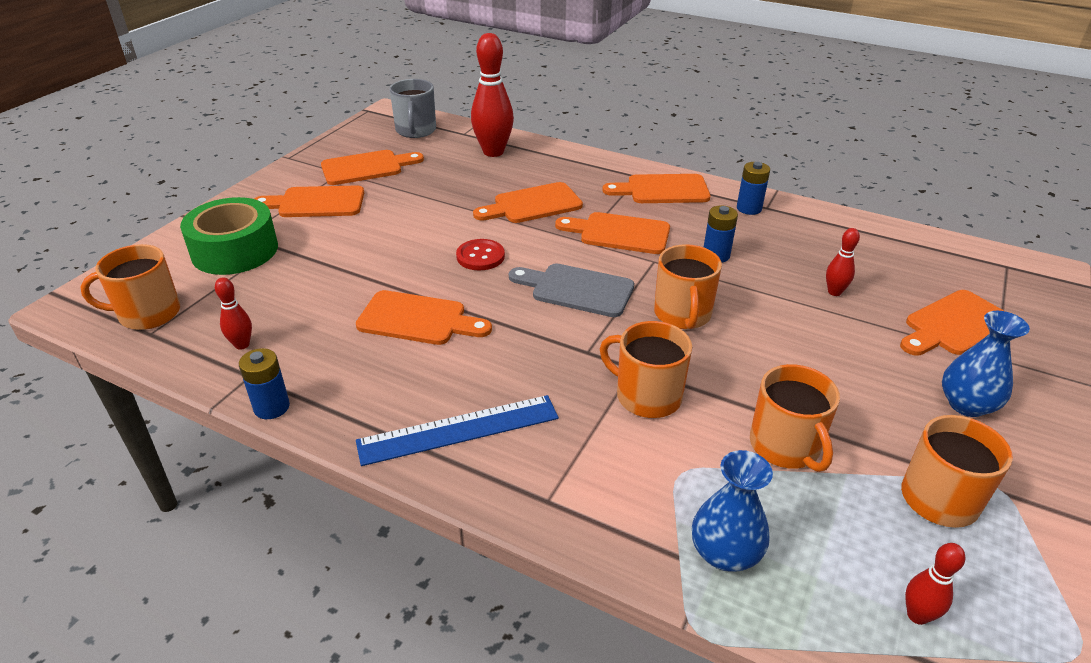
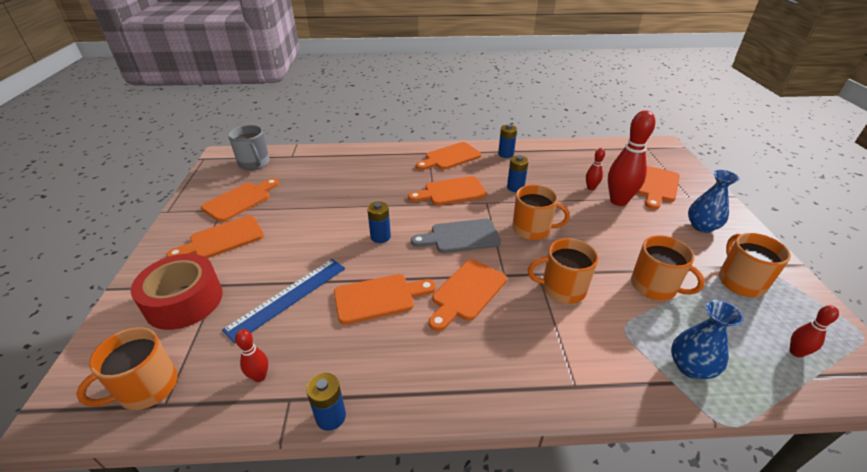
camera: 30 degrees left, 0 degrees up
green tape [180,197,278,275] -> red tape [131,254,223,330]
blue ruler [356,395,559,466] -> blue ruler moved to [222,259,345,343]
red button [456,239,505,270] -> blue battery [367,202,391,243]
red bowling pin [471,33,514,157] -> red bowling pin moved to [608,110,655,206]
orange cutting board [473,182,583,223] -> orange cutting board moved to [429,260,507,331]
orange mug [654,244,722,329] -> orange mug turned 45 degrees counterclockwise [512,185,570,240]

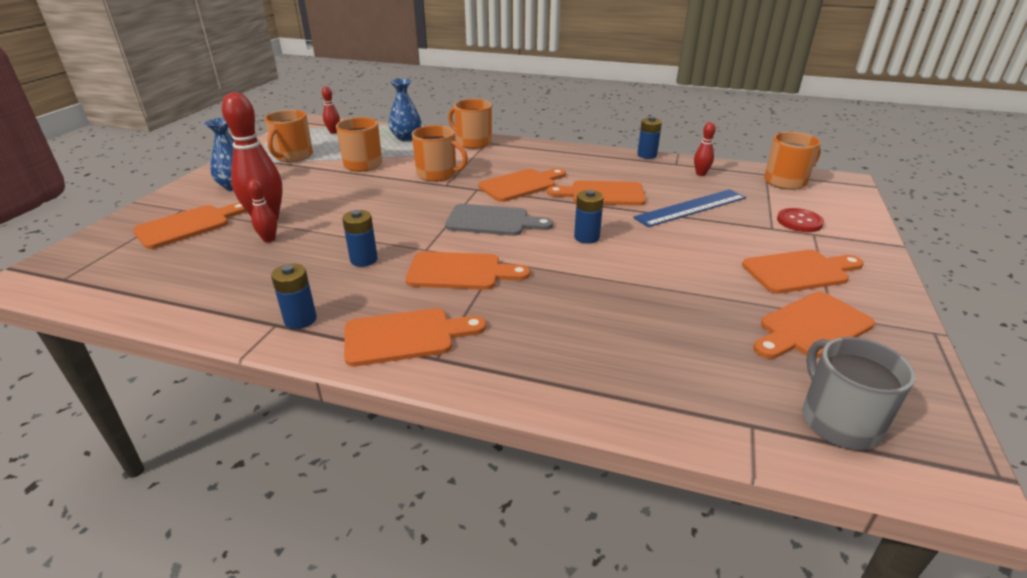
camera: 160 degrees left, 5 degrees down
red tape [131,254,223,330] -> red button [777,208,824,232]
orange mug [512,185,570,240] -> orange mug moved to [448,99,492,149]

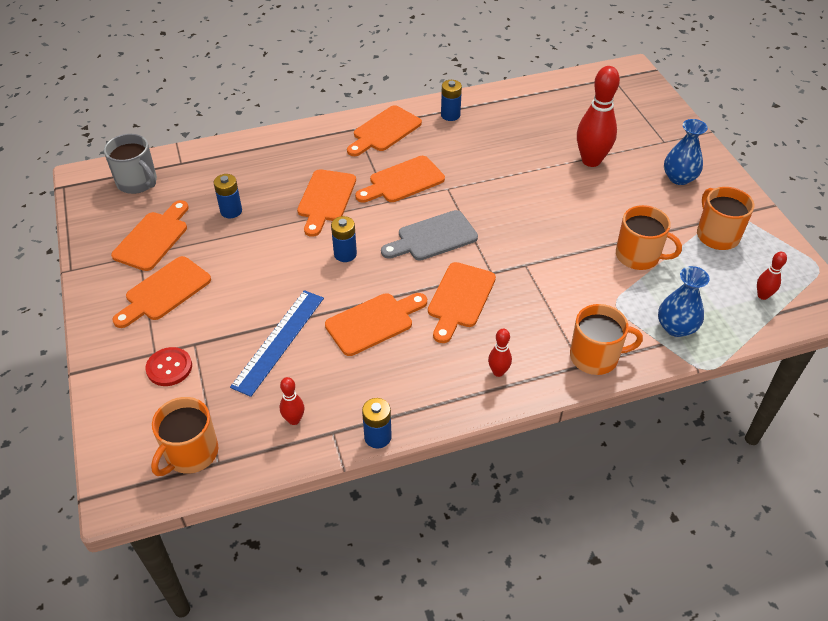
camera: 145 degrees right, 15 degrees up
orange cutting board [133,202,247,249] -> orange cutting board moved to [297,169,356,237]
red bowling pin [248,179,277,242] -> red bowling pin moved to [488,329,512,377]
blue battery [342,210,378,267] -> blue battery moved to [214,174,242,218]
orange mug [412,125,468,182] -> none

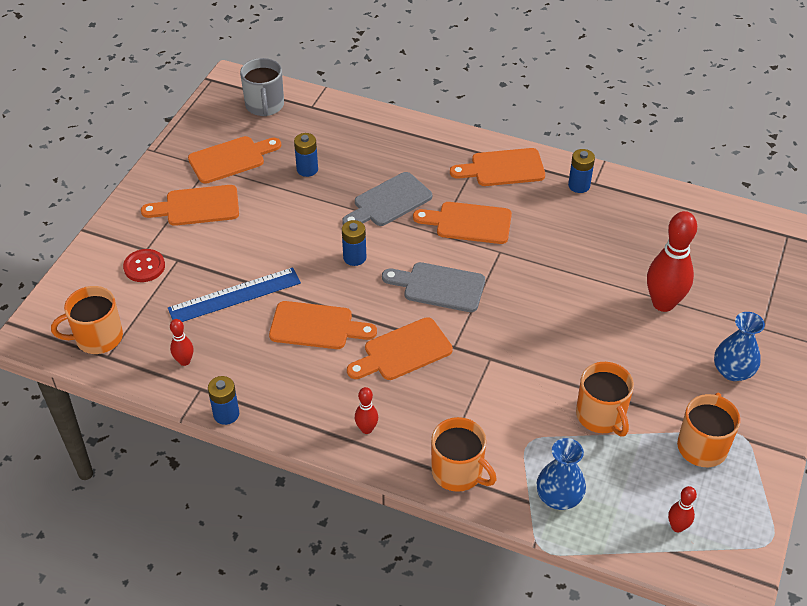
camera: 40 degrees right, 0 degrees up
orange cutting board [297,169,356,237] -> grey cutting board [342,172,432,226]

